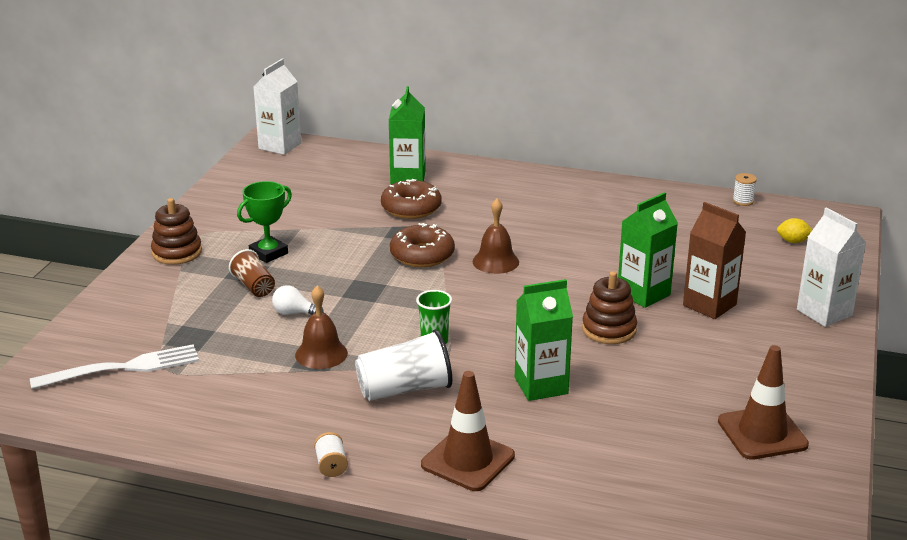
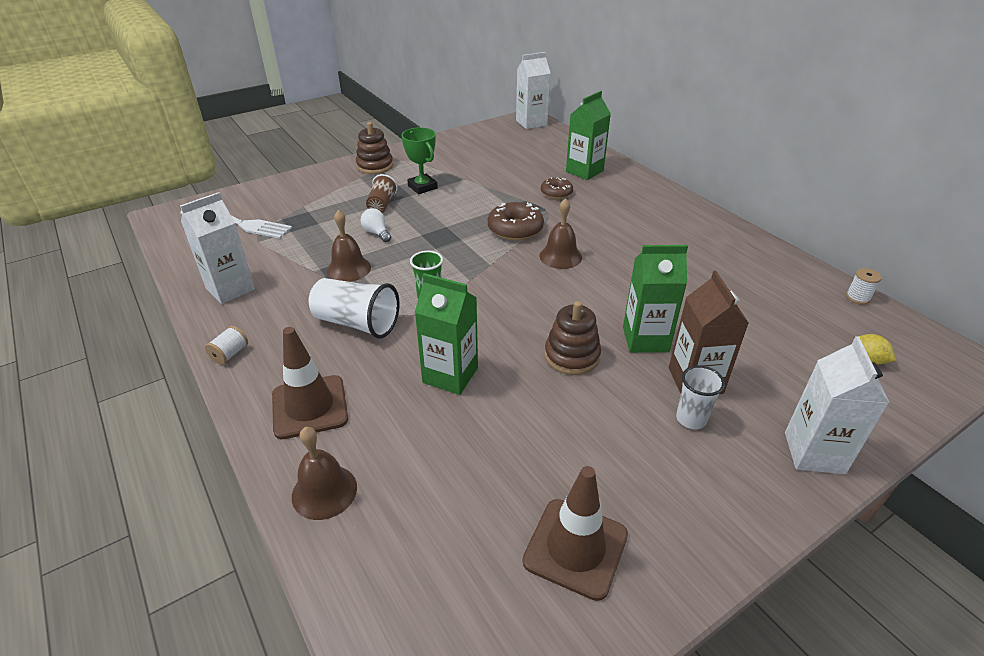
camera: 40 degrees right, 10 degrees up
green trophy [237,181,292,263] -> green trophy turned 60 degrees clockwise [401,128,438,194]
brown donut [381,179,442,219] -> brown donut [541,177,573,199], size x0.63
none -> white carton [180,192,255,304]
none -> brown bell [292,427,357,520]
none -> white cup [676,365,725,429]

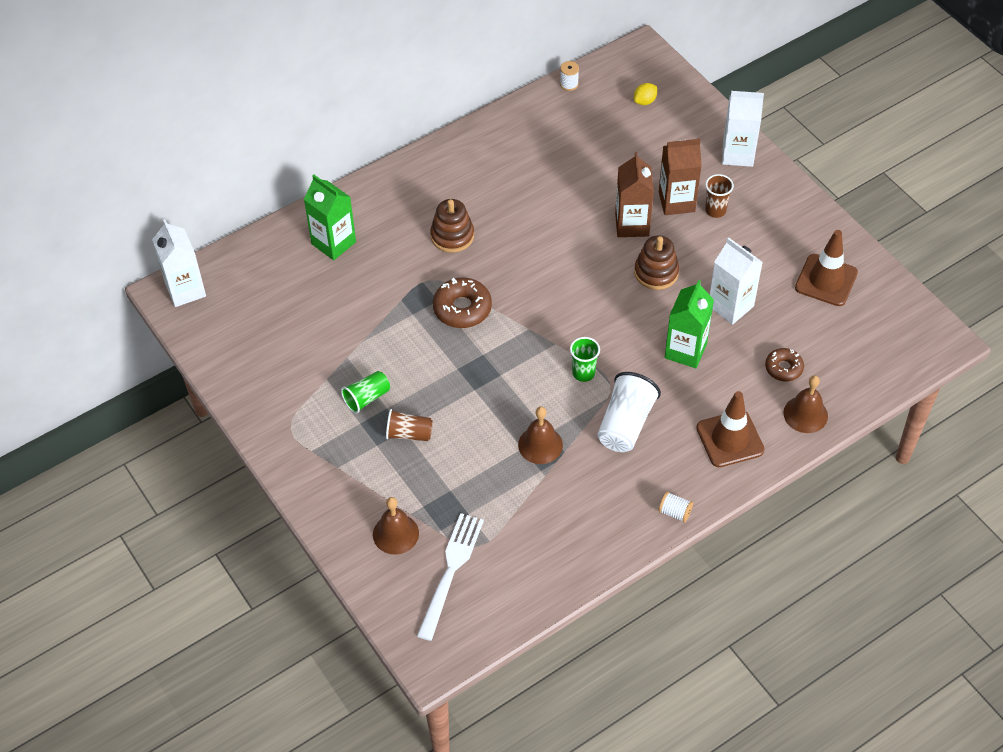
camera: 90 degrees left, 15 degrees up
white carton [180,192,255,304] -> white carton moved to [710,237,763,325]
brown stacking toy [356,122,393,174] -> brown stacking toy moved to [430,199,474,253]
white light bulb [360,208,391,242] -> none
green trophy [401,128,438,194] -> green cup [341,371,390,414]
brown bell [539,198,582,269] -> brown bell moved to [373,497,419,555]
brown donut [541,177,573,199] -> brown donut moved to [765,348,804,381]
green carton [623,245,688,353] -> brown carton [615,152,654,237]
white cup [676,365,725,429] -> brown cup [705,174,734,218]

